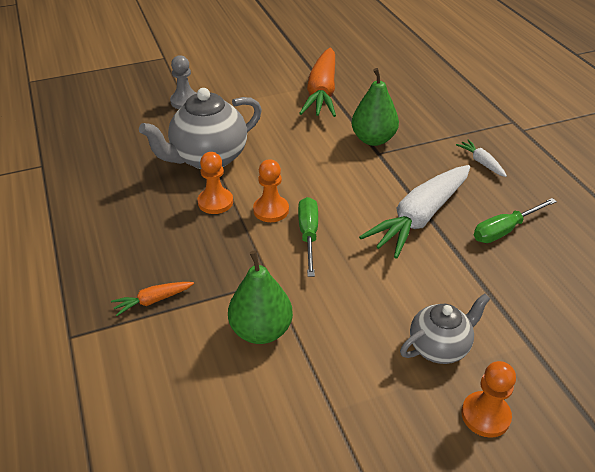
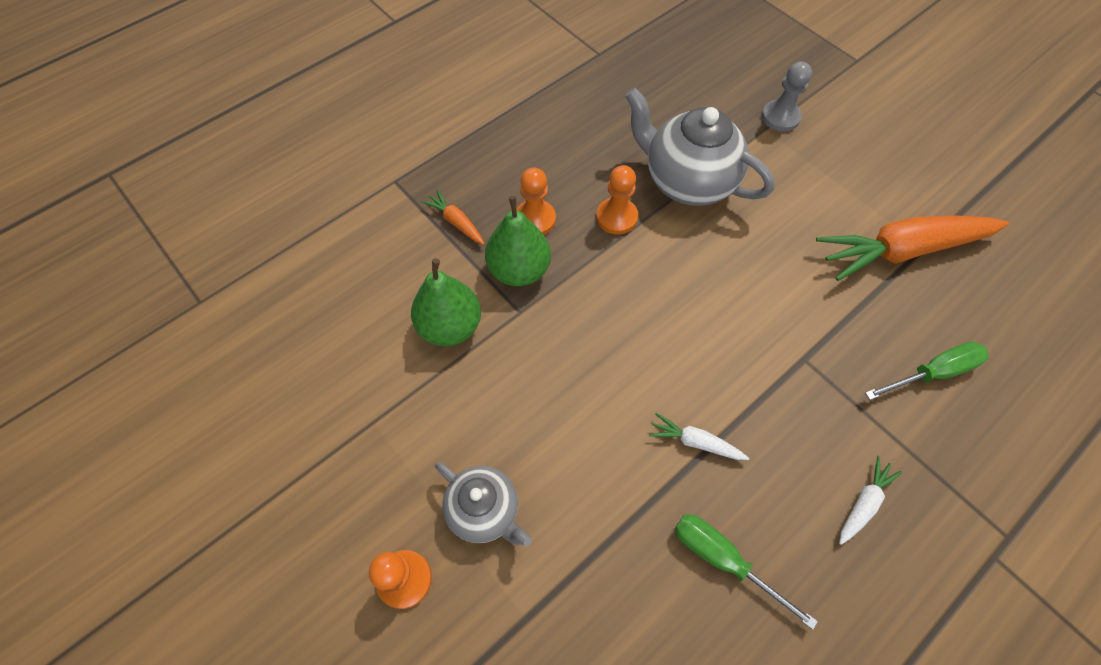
camera: 70 degrees right, 20 degrees up
orange pawn [253,159,289,222] -> orange pawn moved to [516,168,556,235]
green screwdriver [298,197,318,277] -> green screwdriver moved to [865,341,989,400]
green pear [352,68,399,146] -> green pear moved to [485,196,551,286]
white carrot [359,165,470,259] -> white carrot [649,413,749,460], size x0.44

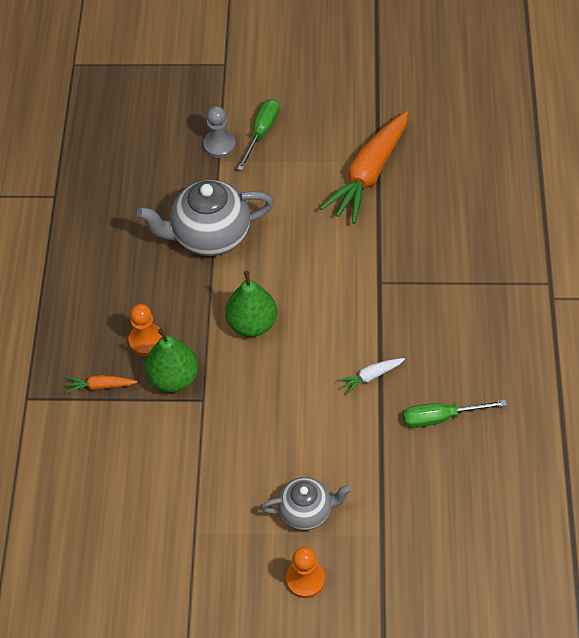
camera: 45 degrees left, 5 degrees down
green pear [411,258,481,346] -> green pear moved to [225,271,277,337]
orange pawn [596,165,638,234] -> none
white carrot [839,456,902,545] -> none
green screwdriver [865,341,989,400] -> green screwdriver moved to [237,99,279,171]

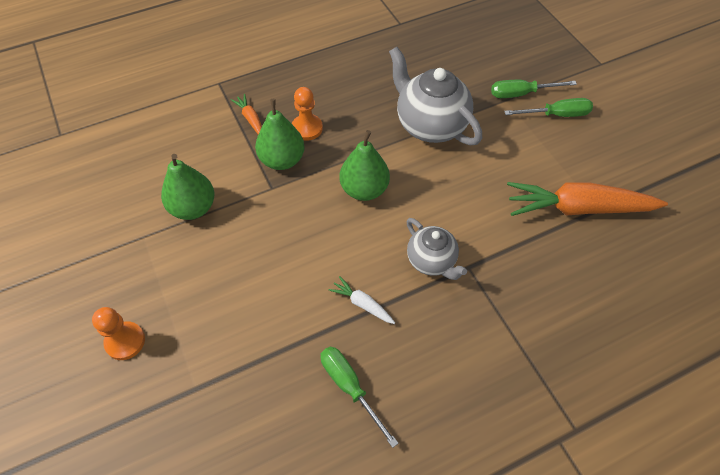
camera: 60 degrees right, 0 degrees up
grey pawn [203,106,236,158] -> green screwdriver [491,80,577,98]
grey teapot [261,477,352,530] -> grey teapot moved to [407,218,467,280]
none -> green pear [161,154,214,220]

